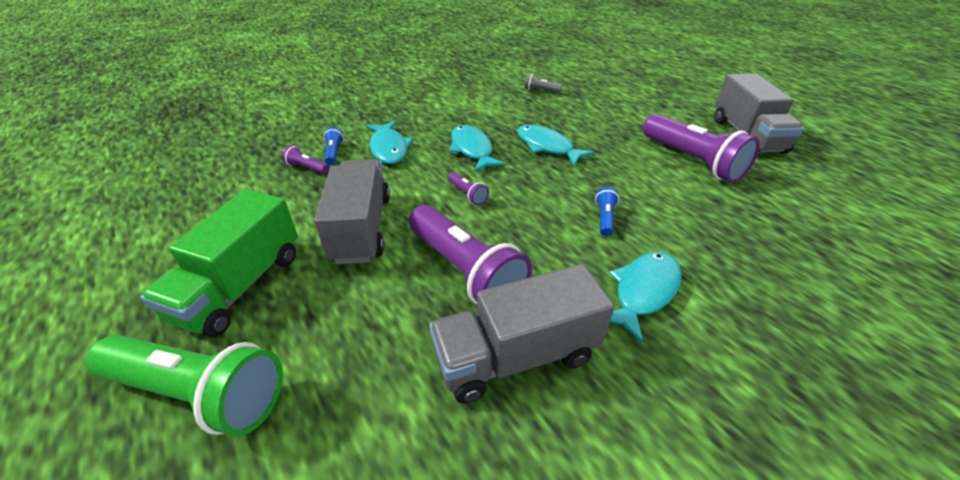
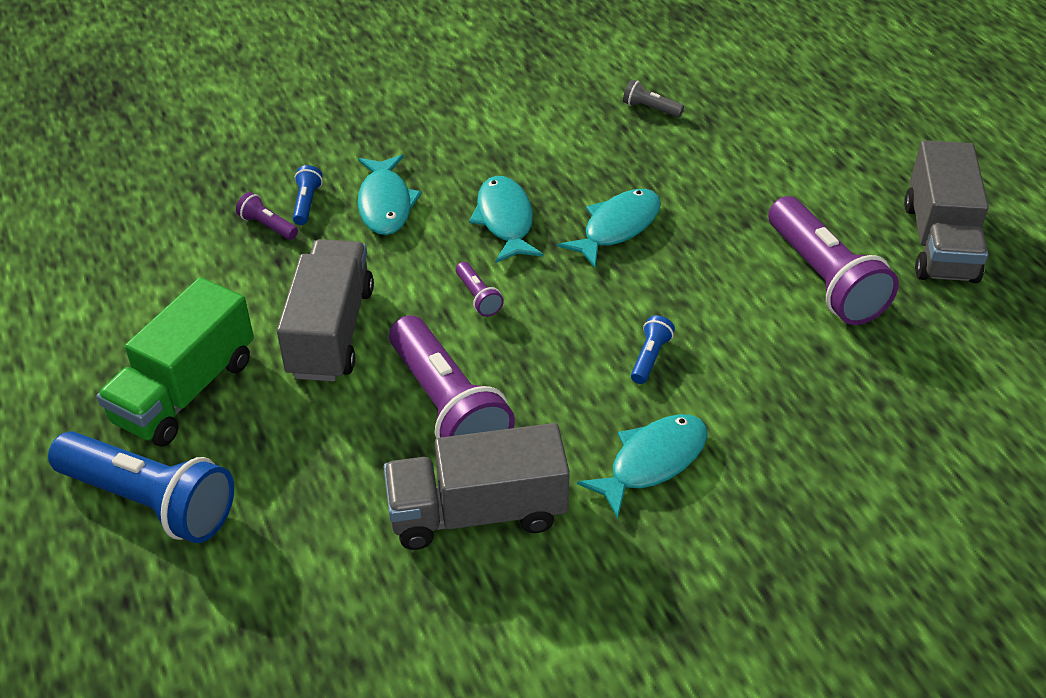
camera: 10 degrees right, 5 degrees up
green flashlight [85,335,283,436] -> blue flashlight [48,431,234,543]
turquoise fish [517,125,595,166] -> turquoise fish turned 75 degrees clockwise [558,189,661,268]

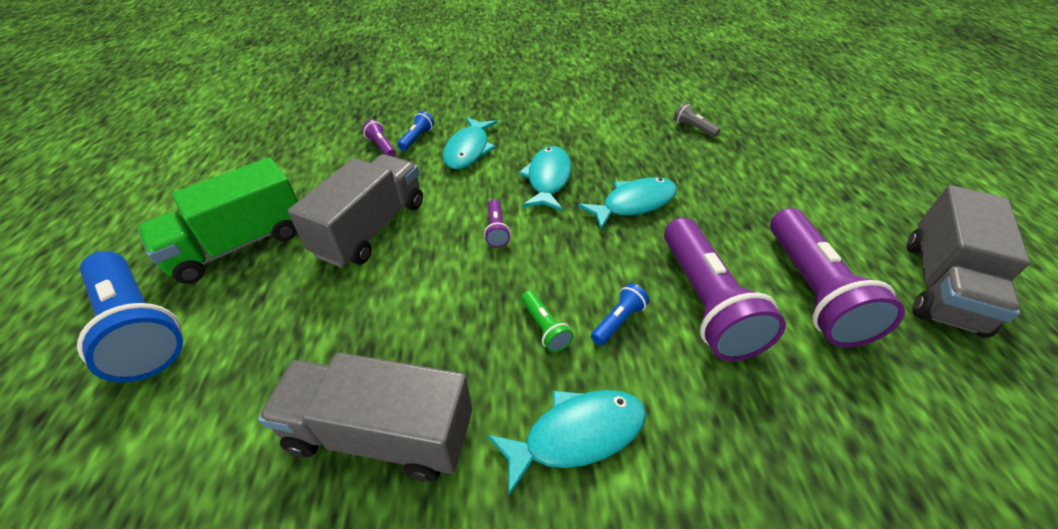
camera: 20 degrees right, 0 degrees up
purple flashlight [389,315,515,439] -> purple flashlight moved to [664,217,786,361]
none -> green flashlight [521,290,573,352]

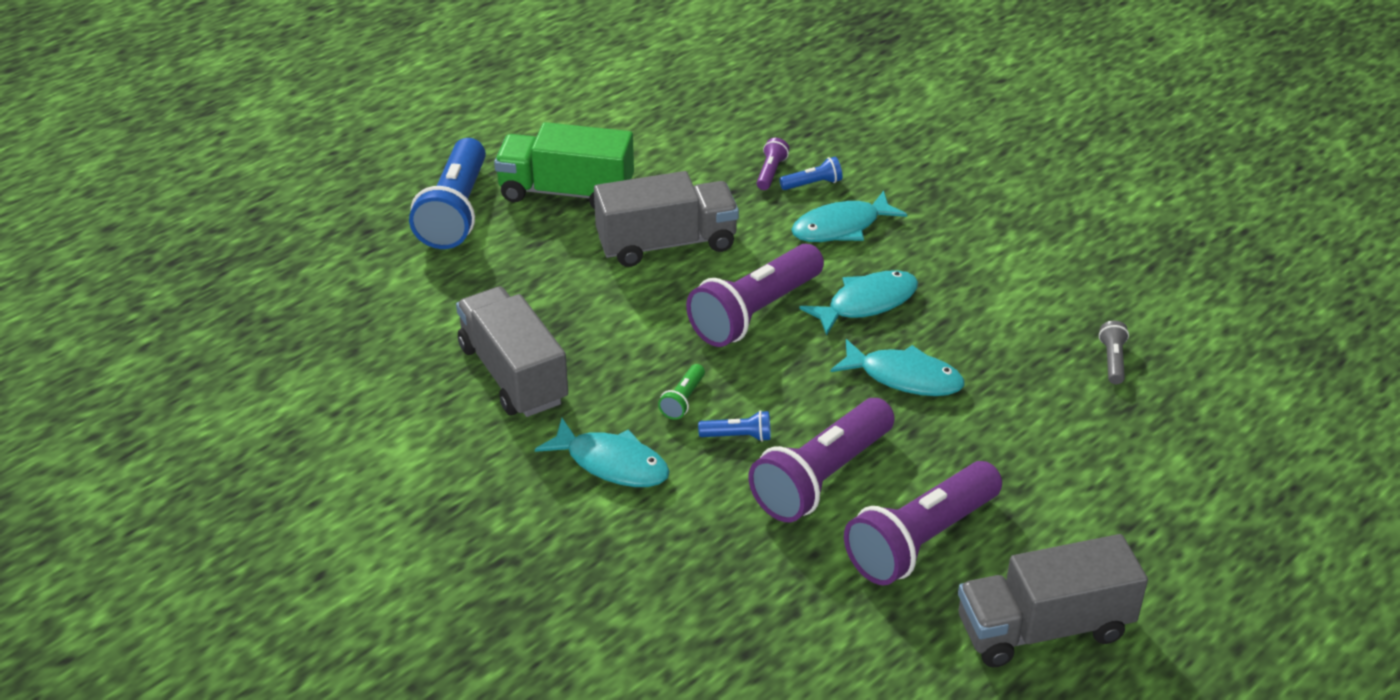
camera: 50 degrees right, 5 degrees down
purple flashlight [484,199,511,247] -> purple flashlight [686,244,824,347], size x2.35

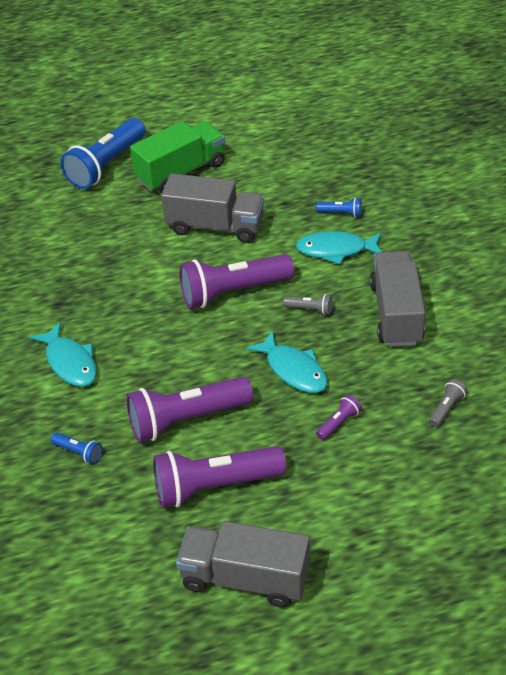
camera: 30 degrees right, 5 degrees up
grey truck [456,287,568,417] -> grey truck moved to [370,251,425,347]
green truck [494,122,634,209] -> green truck turned 105 degrees clockwise [130,121,225,193]
green flashlight [658,364,705,420] -> none
blue flashlight [698,410,771,442] -> blue flashlight moved to [51,433,102,464]
purple flashlight [757,138,789,190] -> purple flashlight moved to [316,395,362,440]
turquoise fish [799,270,918,336] -> grey flashlight [283,294,333,315]

